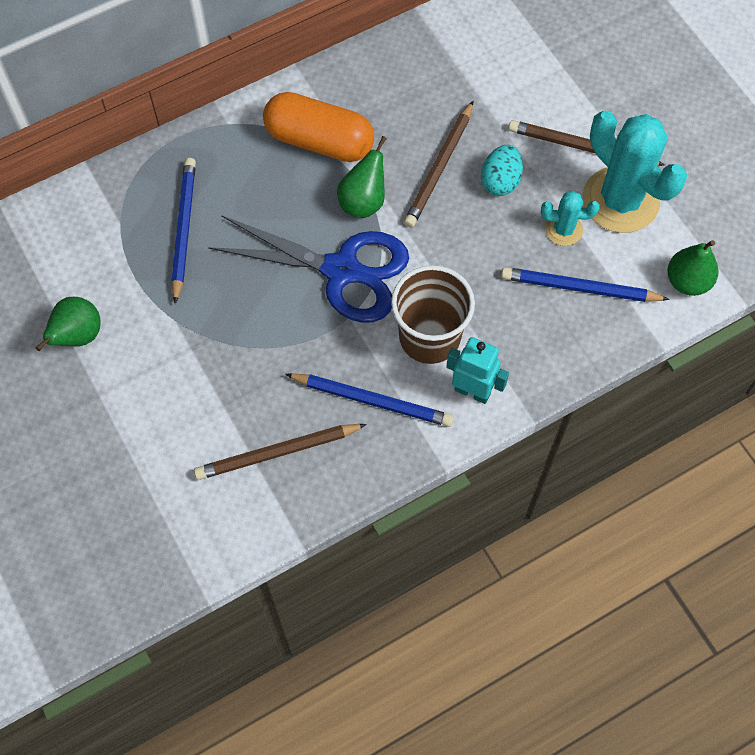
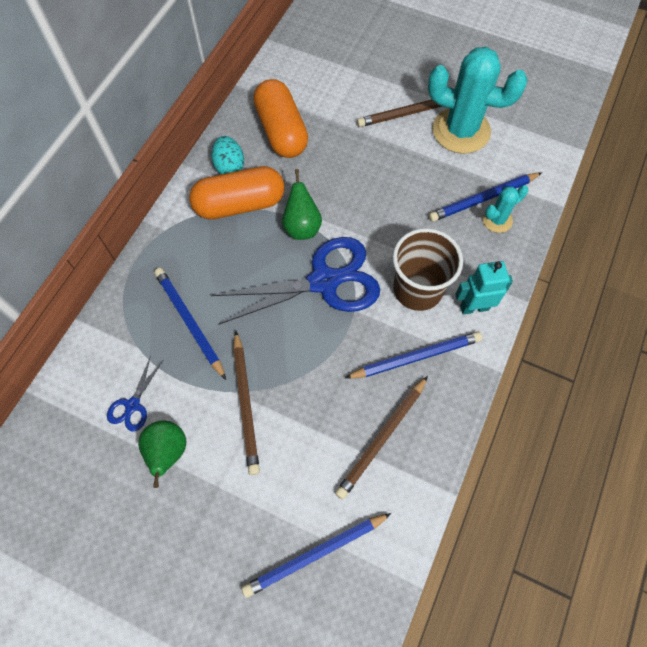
camera: 35 degrees left, 0 degrees up
brown pencil [404,101,473,228] -> brown pencil moved to [233,331,260,475]
turquoise egg [481,145,523,196] -> turquoise egg moved to [212,136,244,174]
turquoise cactus [541,191,600,246] -> turquoise cactus moved to [483,185,528,233]
green pear [667,240,718,296] -> none
none -> blue scissors [107,356,163,432]
none -> blue pencil [242,513,392,598]
none -> orange capsule [253,79,308,158]

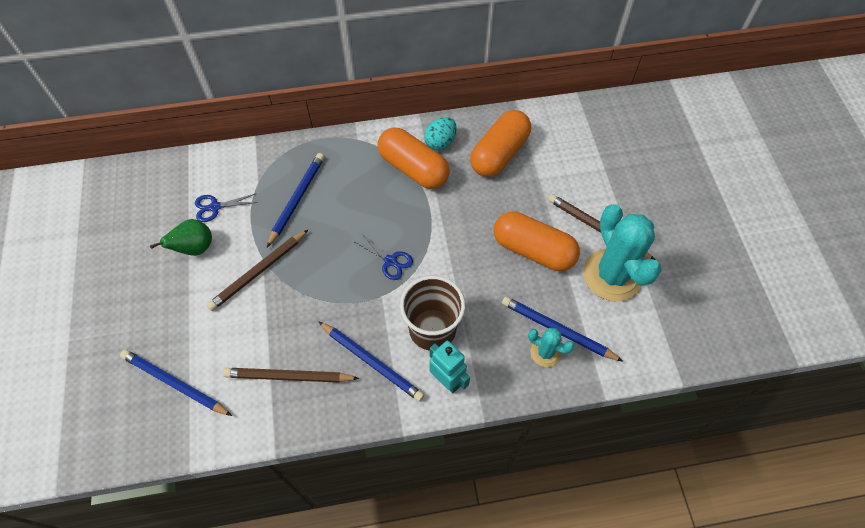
camera: 55 degrees right, 5 degrees down
blue scissors [211,237,380,324] -> blue scissors [353,233,413,280], size x0.44
green pear [282,169,322,240] -> none
none -> orange capsule [494,211,580,271]

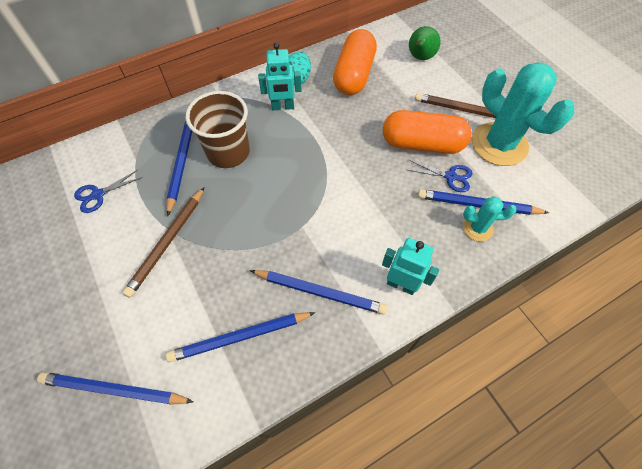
camera: 20 degrees left, 0 degrees up
green pear [150,219,212,256] -> green pear moved to [409,26,441,60]
brown pencil [223,368,359,383] -> blue pencil [166,312,316,362]
blue scissors [353,233,413,280] -> blue scissors moved to [408,160,472,192]
orange capsule [378,127,450,189] -> turquoise robot [258,42,302,110]
brown cup [400,276,465,351] -> brown cup moved to [186,91,250,168]

